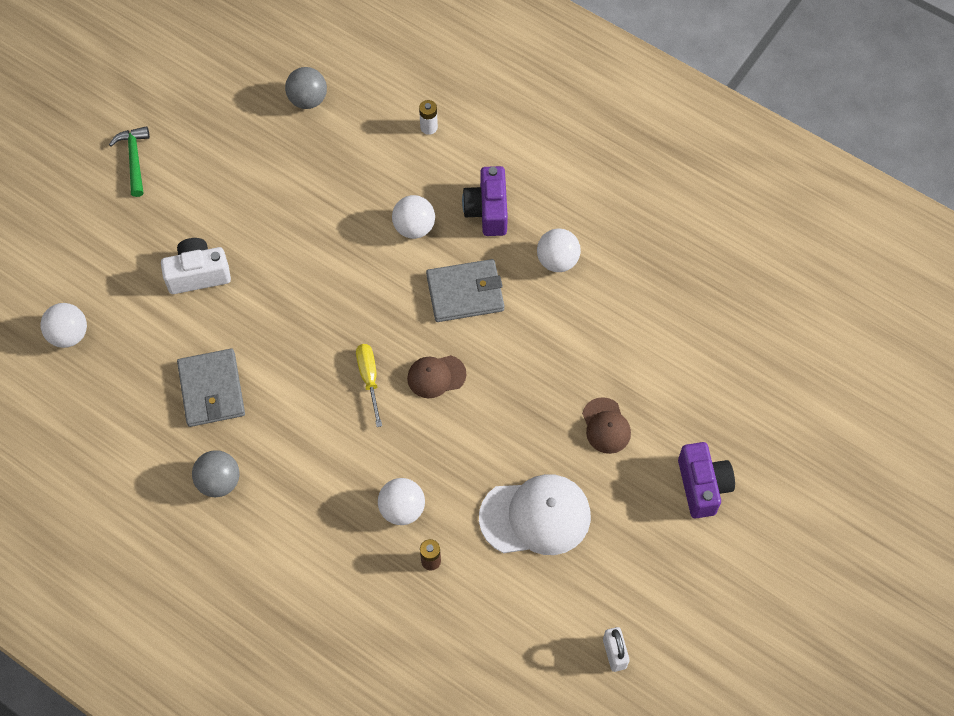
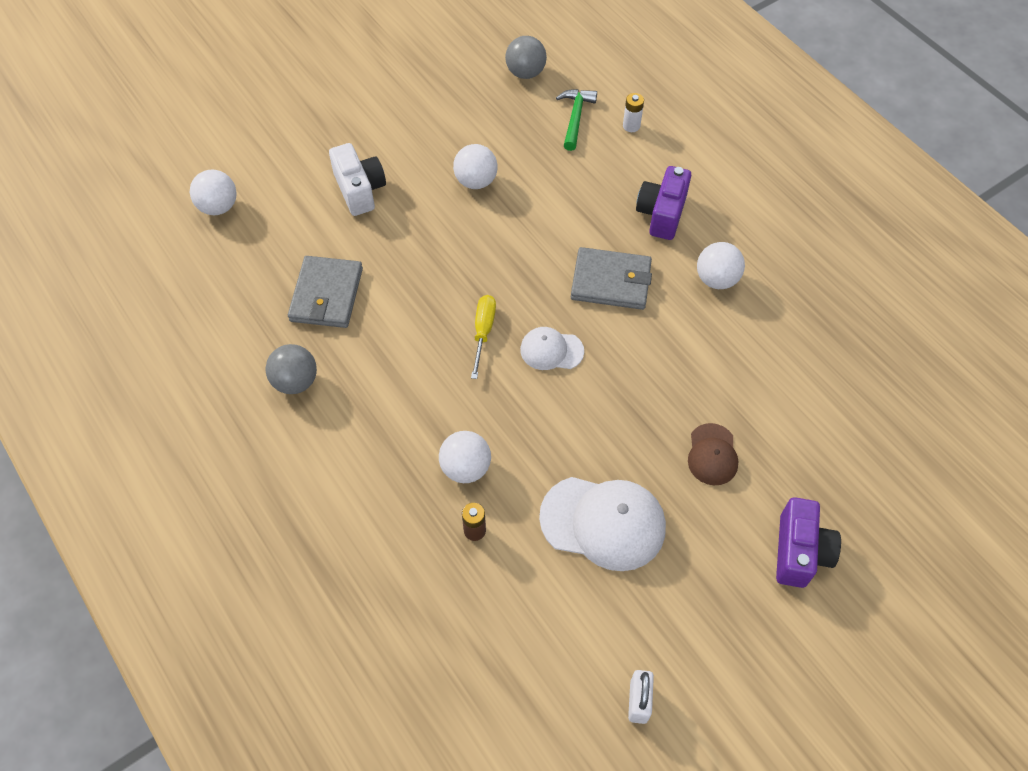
camera: 20 degrees right, 5 degrees down
green hammer [109,126,150,197] -> green hammer moved to [556,89,597,151]
white camera [161,238,231,294] -> white camera turned 60 degrees clockwise [329,143,386,216]
white ball [392,195,435,239] -> white ball moved to [453,144,498,189]
brown cap [407,355,466,398] -> white cap [520,327,584,370]

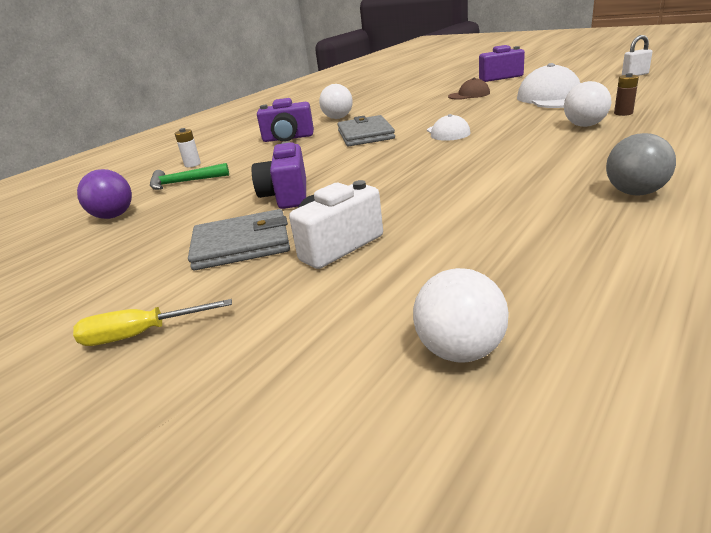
camera: 105 degrees left, 30 degrees down
grey wallet [288,256,363,328] -> grey wallet moved to [188,209,290,271]
white ball [453,144,498,189] -> purple camera [252,141,306,209]
yellow screwdriver [471,295,496,379] -> yellow screwdriver moved to [73,299,232,346]
grey ball [505,36,547,79] -> purple ball [77,169,132,219]

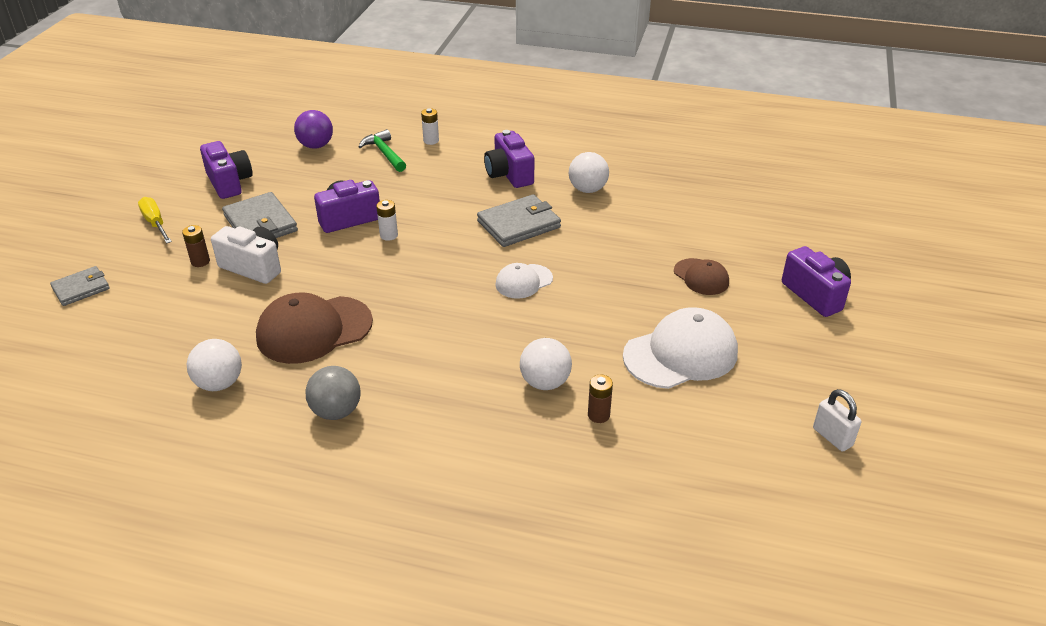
camera: 65 degrees right, 10 degrees up
white ball [413,268,509,363] -> white ball moved to [187,339,242,391]
none -> grey wallet [50,266,110,306]
none -> brown battery [182,225,210,267]
none -> purple camera [200,141,253,199]
none -> brown cap [256,292,373,364]
none -> white battery [376,200,398,241]

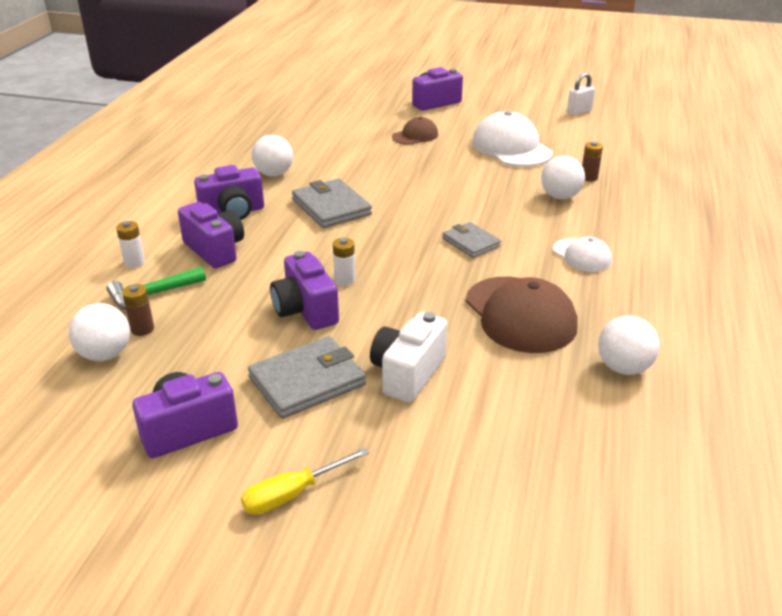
camera: 90 degrees left, 5 degrees down
grey wallet [50,266,110,306] -> grey wallet moved to [442,222,501,258]
brown battery [182,225,210,267] -> brown battery moved to [122,284,154,336]
purple ball [294,110,333,149] -> white ball [69,303,130,361]
grey ball [305,366,361,420] -> none
white cap [495,263,553,299] -> white cap moved to [553,236,612,272]
none -> purple camera [178,202,244,268]

